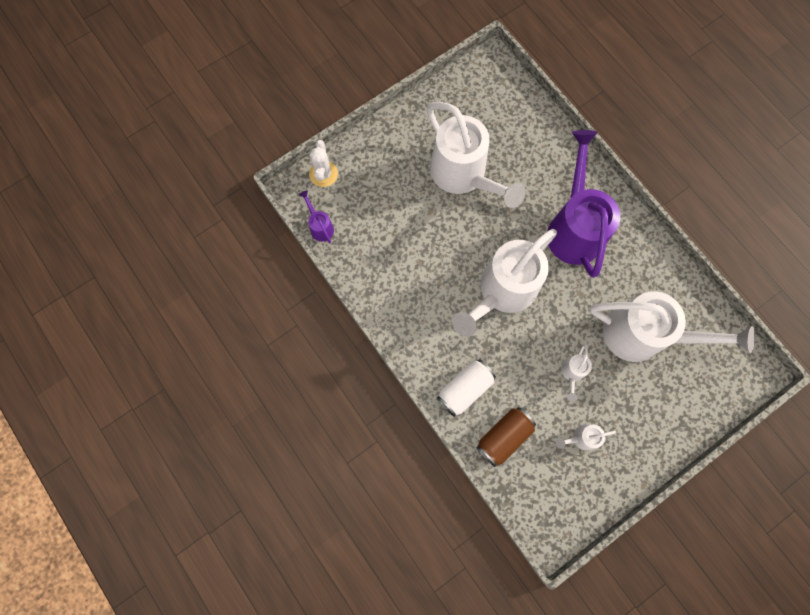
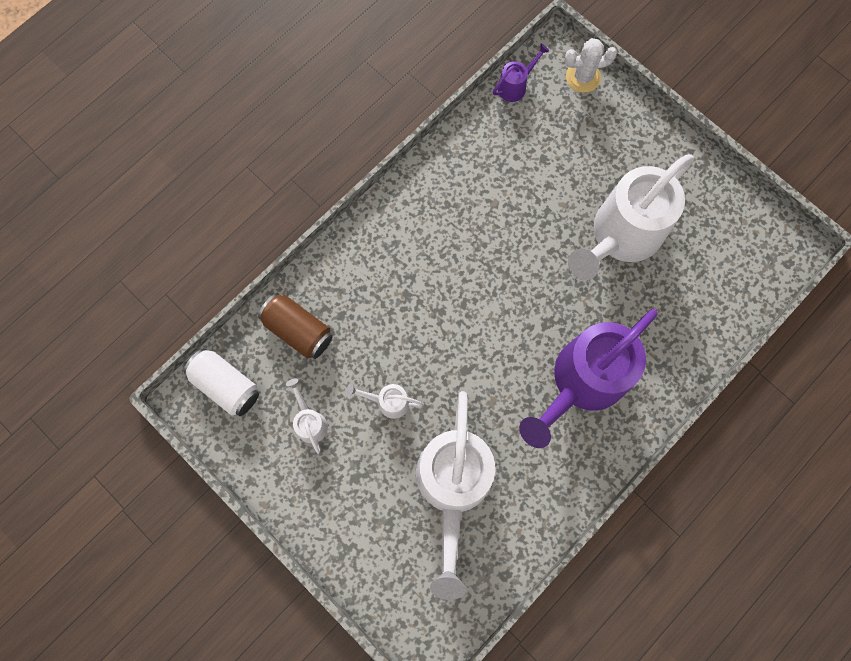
camera: 80 degrees right, 0 degrees up
white can [437,359,496,417] -> white can moved to [183,348,259,416]
white watering can [453,229,557,337] -> none
purple watering can [547,130,620,277] -> purple watering can turned 150 degrees clockwise [519,309,658,448]

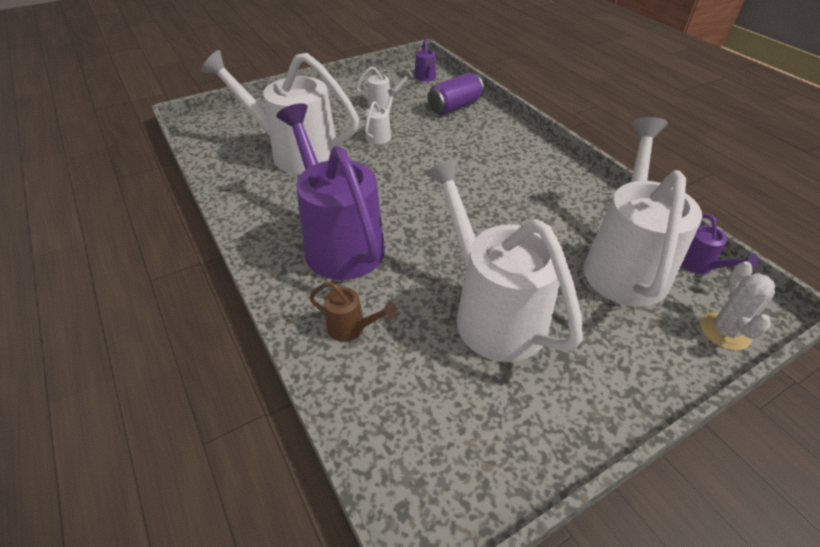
camera: 105 degrees right, 30 degrees down
white can [183,348,259,416] -> purple watering can [414,39,436,81]
brown can [258,293,333,359] -> purple can [427,73,484,115]
none -> brown watering can [309,282,397,342]
none -> white watering can [583,117,702,307]

